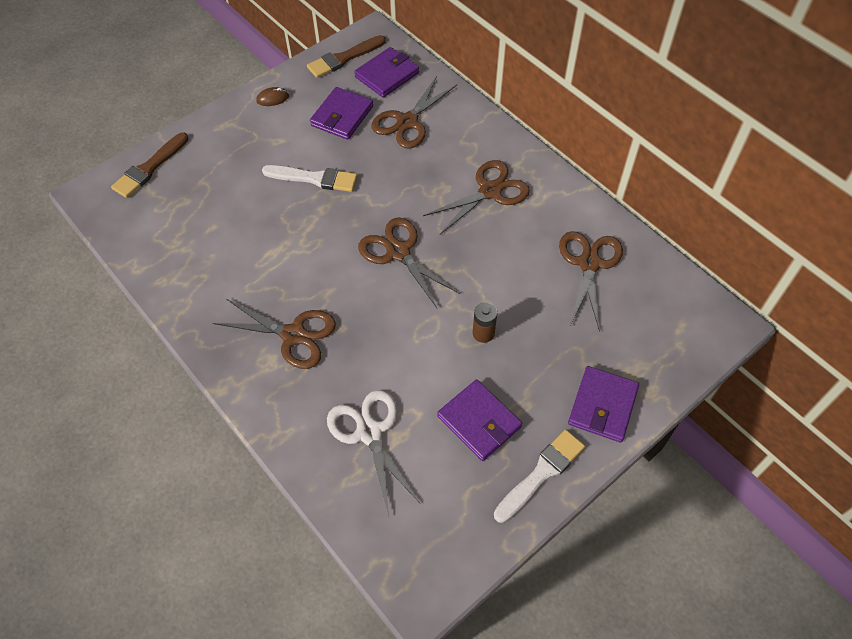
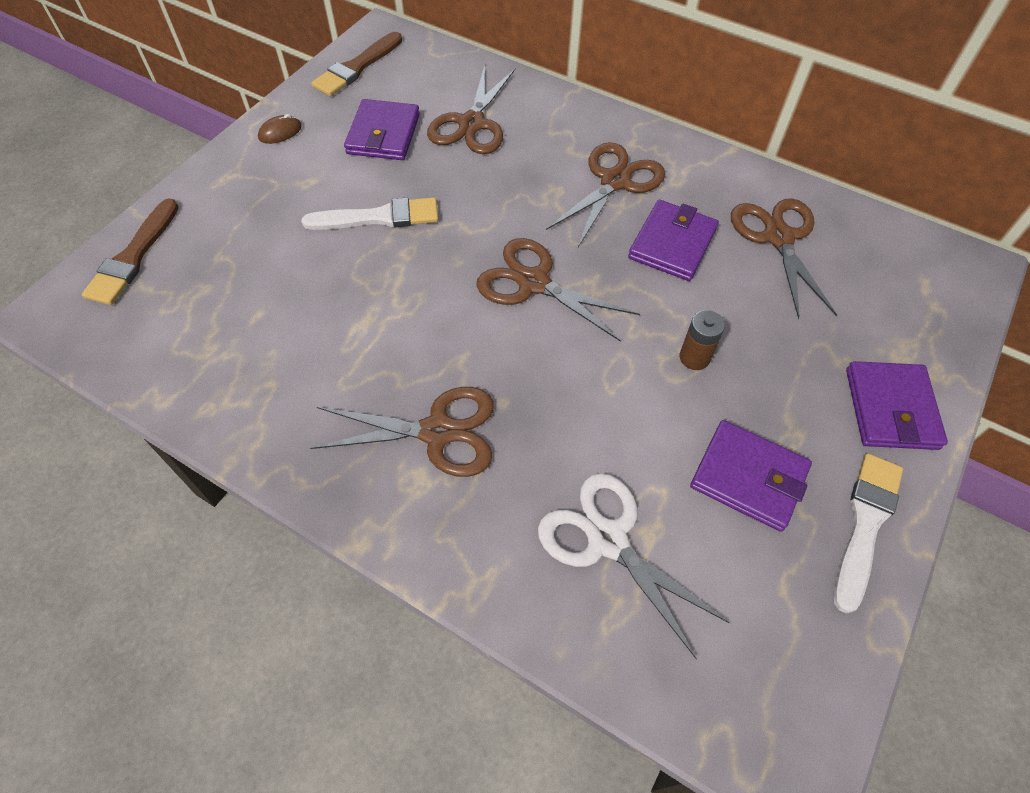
camera: 20 degrees left, 0 degrees up
purple wallet [354,47,419,98] -> purple wallet moved to [628,200,719,281]

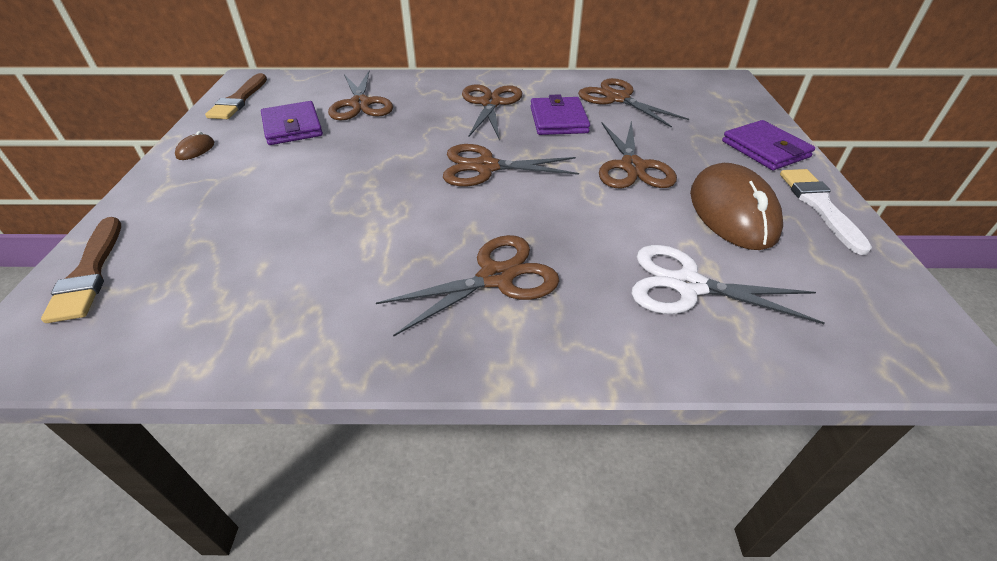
camera: 30 degrees left, 15 degrees down
white brush [302,197,439,230] -> none
brown battery [679,310,725,370] -> brown scissors [599,120,677,188]
purple wallet [690,420,812,532] -> brown mouse [690,163,783,250]

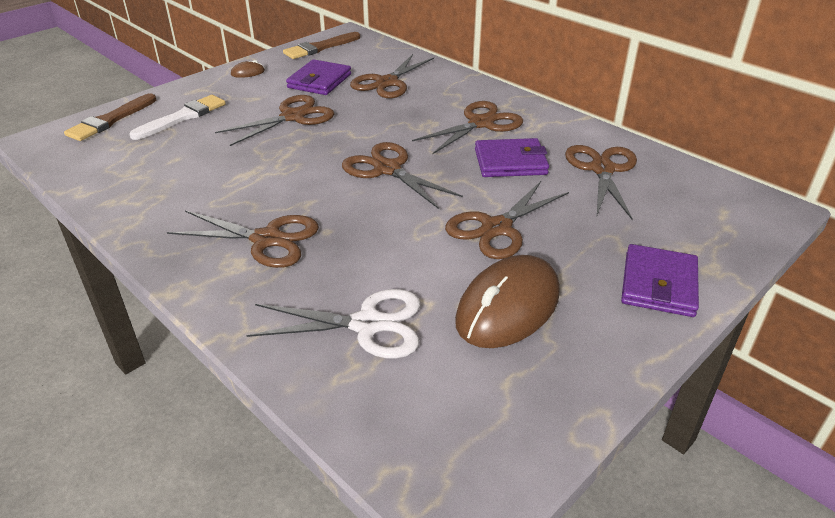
camera: 45 degrees right, 5 degrees down
purple wallet [530,94,590,135] -> purple wallet turned 45 degrees clockwise [475,138,549,177]
white scissors [632,245,824,324] -> white scissors turned 120 degrees clockwise [246,289,420,359]
white brush [780,169,872,255] -> white brush moved to [129,95,226,140]
none -> brown scissors [215,95,334,146]

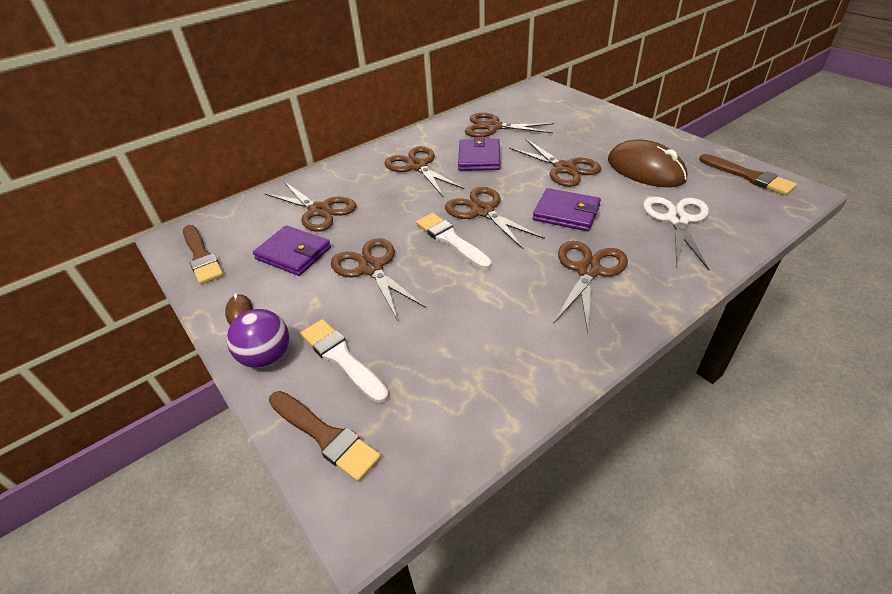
camera: 80 degrees left, 5 degrees up
brown scissors [342,142,463,209] -> brown scissors turned 90 degrees clockwise [445,187,545,250]
purple wallet [621,244,699,317] -> purple wallet moved to [533,188,601,231]
none -> purple ball [227,309,289,368]
none -> white brush [416,213,492,270]
none -> brown brush [699,154,797,195]

